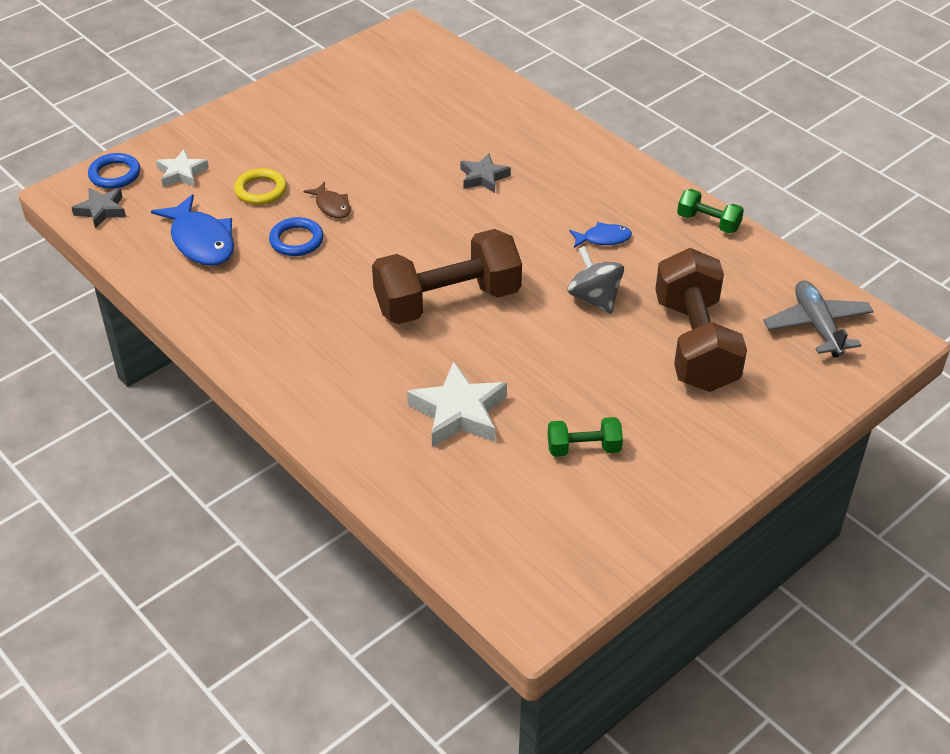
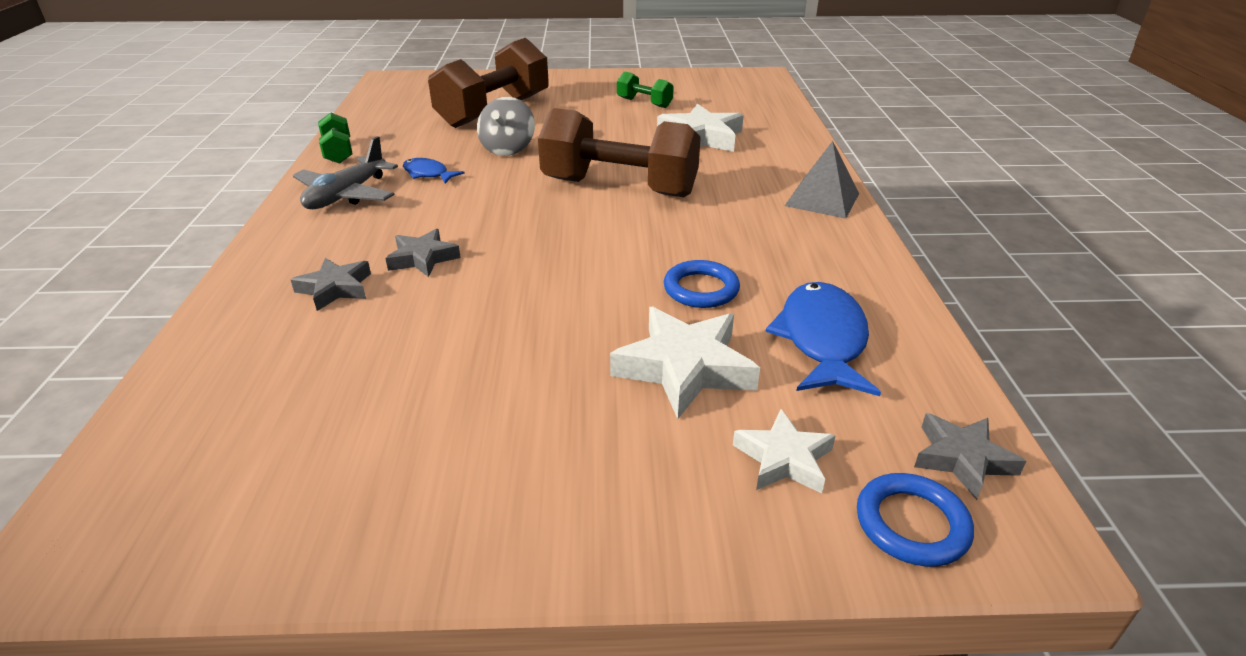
camera: 140 degrees left, 10 degrees down
yellow ring [234,168,287,205] -> white star [610,307,760,419]
brown fish [303,182,351,218] -> none
grey plane [763,281,874,358] -> grey plane moved to [293,136,398,209]
none -> grey star [291,258,371,311]
none -> grey pyramid [785,141,859,219]

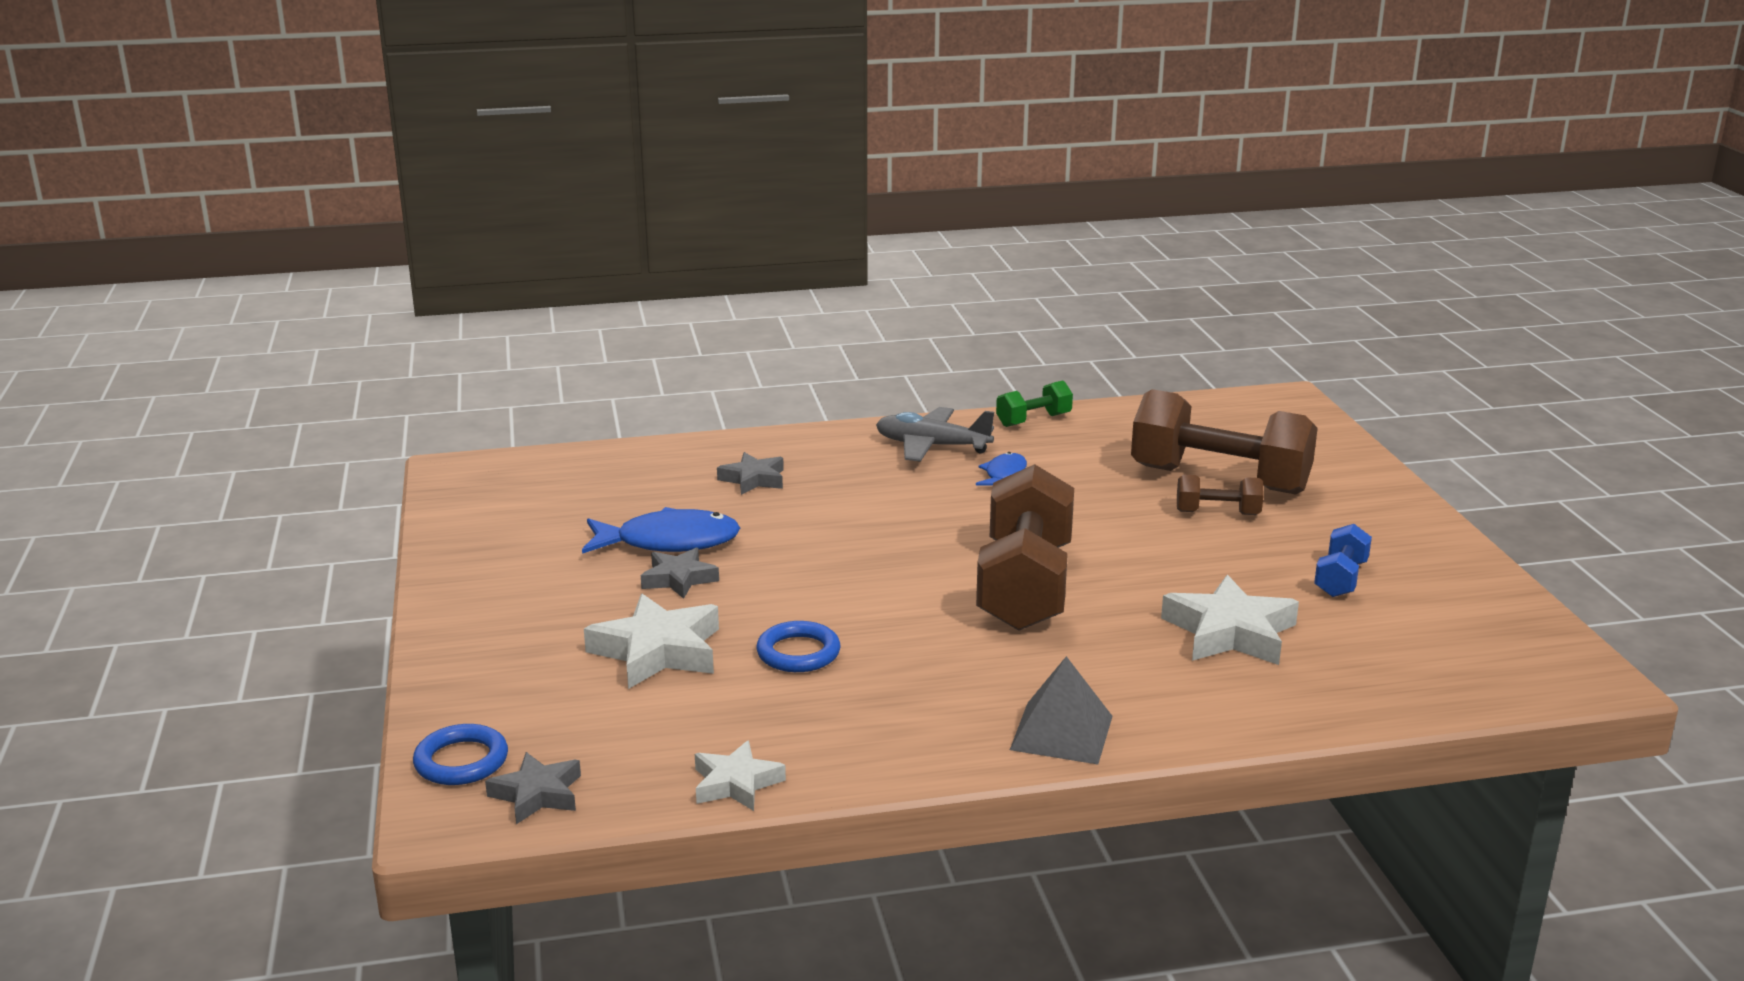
camera: 80 degrees right, 10 degrees down
grey star [385,229,461,277] -> grey star moved to [641,548,719,599]
grey spinning top [477,97,535,156] -> none
green dumbbell [617,71,674,108] -> blue dumbbell [1314,524,1372,597]
white star [733,409,836,493] -> white star moved to [695,740,786,811]
blue fish [765,282,881,396] -> blue fish moved to [582,507,740,554]
none -> brown dumbbell [1177,475,1264,515]

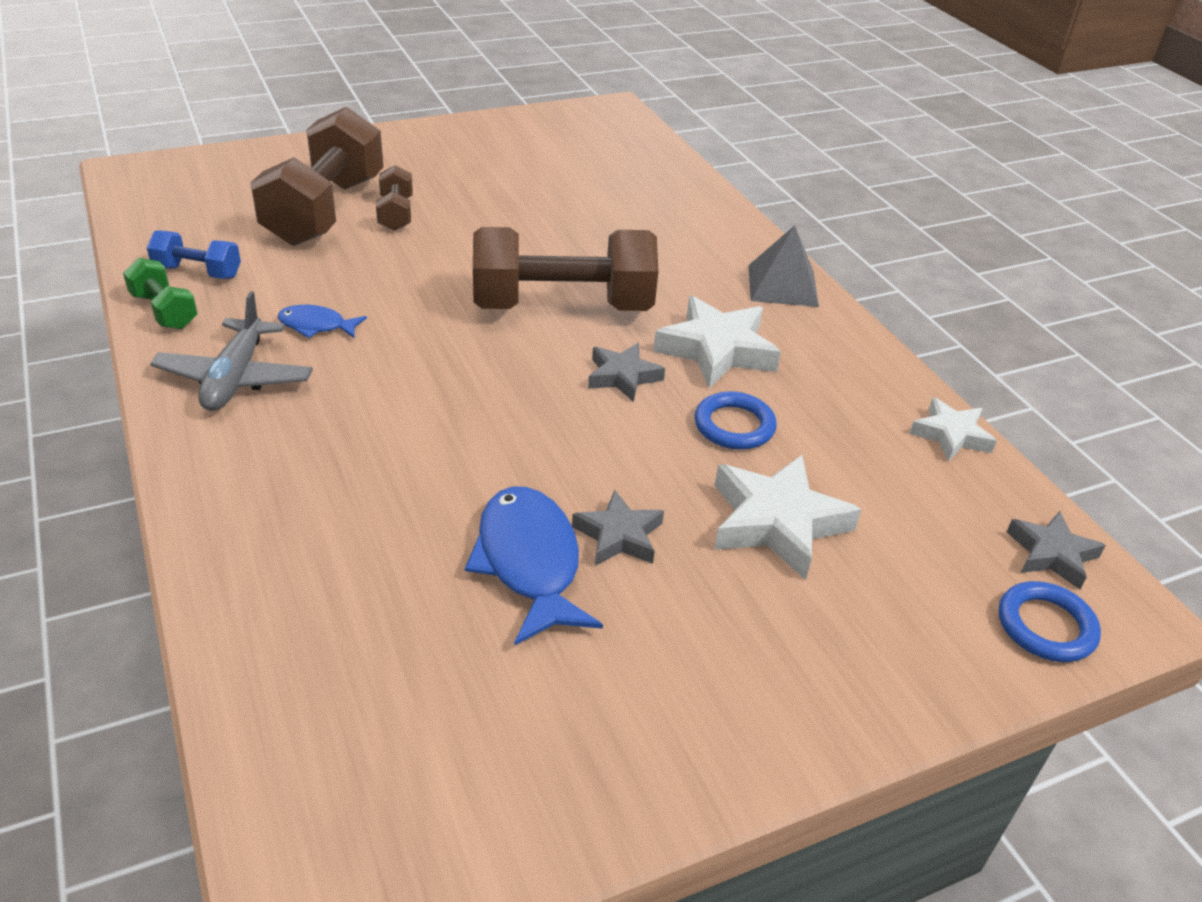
camera: 105 degrees left, 15 degrees up
grey star [717,452,784,495] -> grey star moved to [588,343,665,402]
white star [1161,575,1299,665] -> white star moved to [653,296,781,388]
blue dumbbell [1314,524,1372,597] -> blue dumbbell moved to [147,230,241,279]

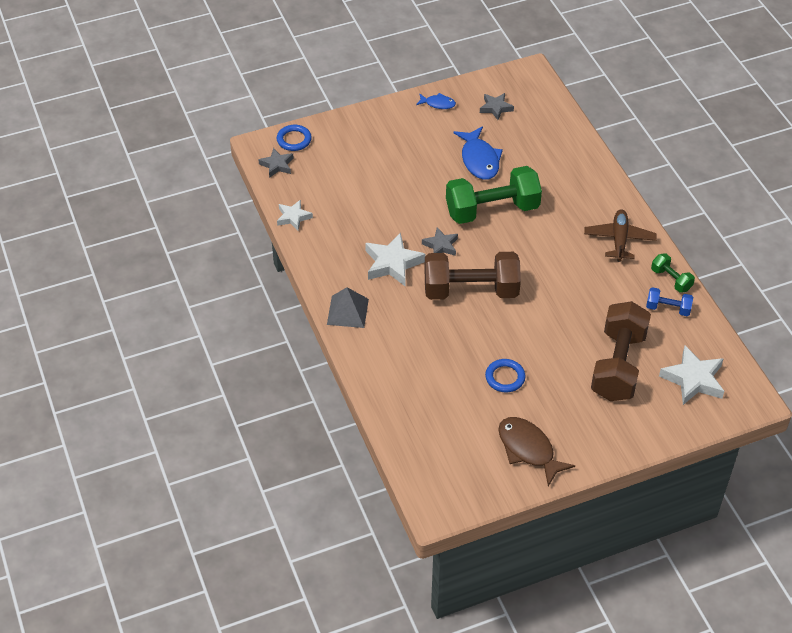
camera: 175 degrees left, 10 degrees up
grey plane [150,291,313,411] -> brown plane [584,209,657,262]
blue fish [278,305,367,338] -> blue fish moved to [416,93,456,109]
brown dumbbell [376,165,413,231] -> none
grey star [572,490,664,566] -> grey star moved to [480,93,514,120]
blue ring [695,391,777,450] -> blue ring moved to [485,359,526,392]
white star [714,455,861,580] -> white star moved to [659,346,724,405]
none -> green dumbbell [446,166,542,224]
none -> brown fish [498,417,575,486]

